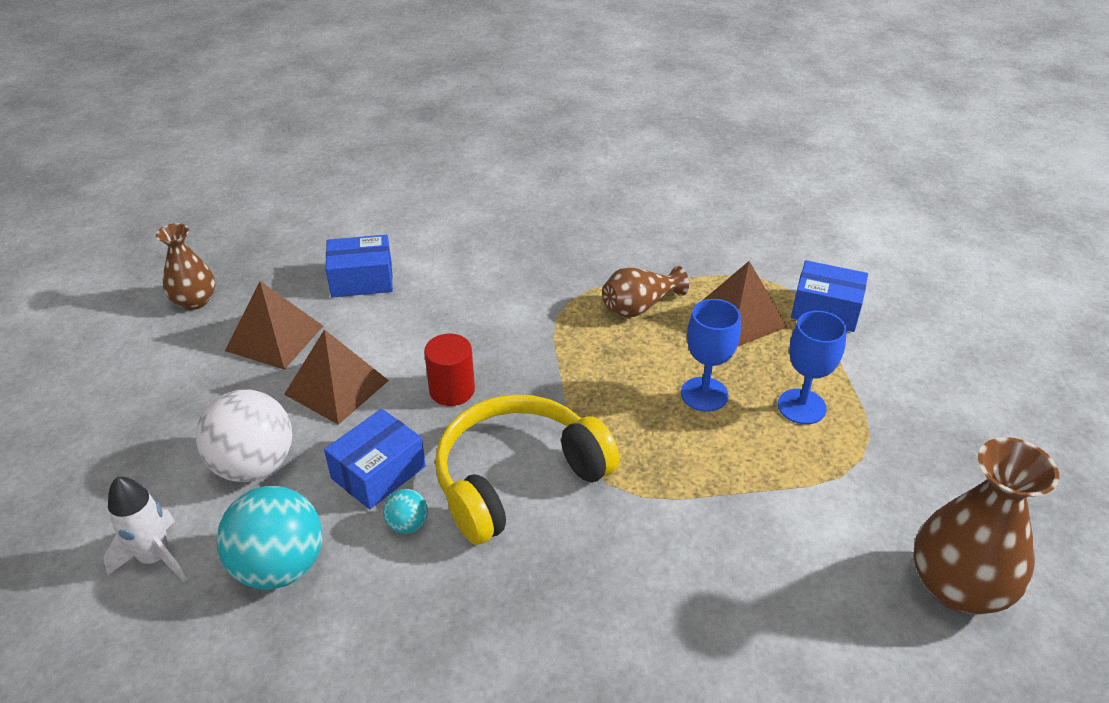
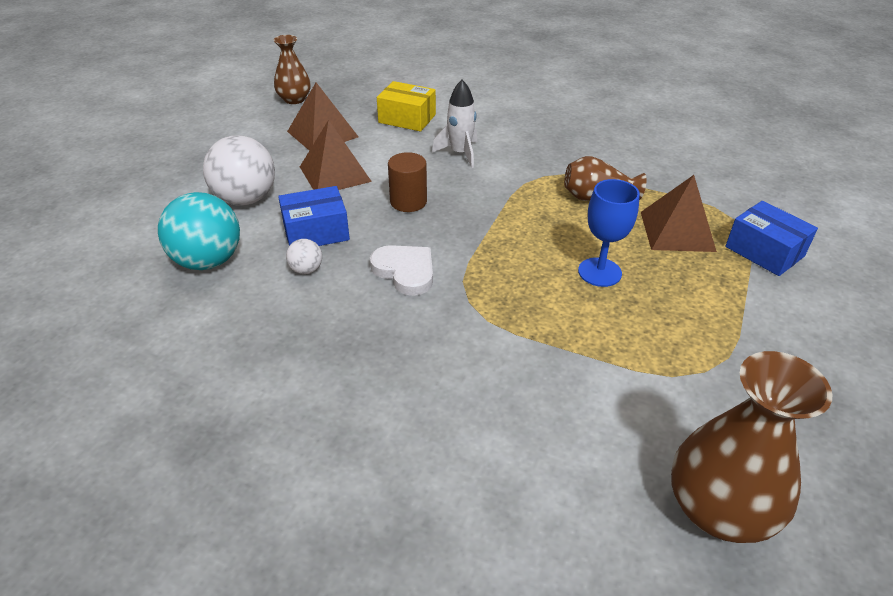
camera: 30 degrees right, 0 degrees up
white rocket [103,477,187,582] -> white rocket moved to [432,80,477,168]
blue box [326,235,393,297] -> yellow box [377,81,436,132]
turquoise ball [383,489,428,534] -> white ball [286,239,322,274]
red cylinder [424,334,475,406] -> brown cylinder [388,152,427,212]
yellow headphones [435,395,620,545] -> white heart [370,245,433,296]
blue goblet [778,311,847,424] -> none

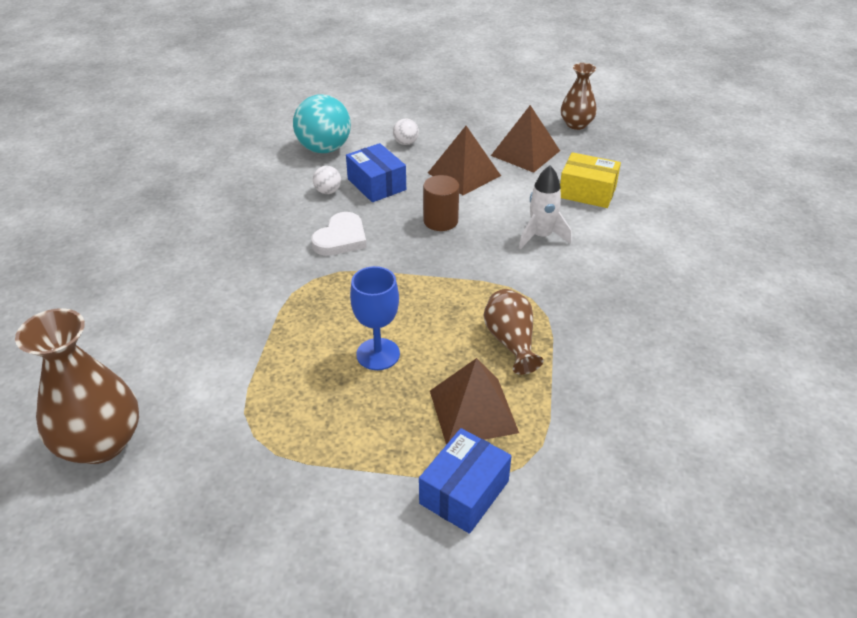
camera: 75 degrees right, 0 degrees up
white ball [203,135,275,206] -> white ball [393,119,419,145], size x0.46
yellow box [377,81,436,132] -> yellow box turned 75 degrees counterclockwise [560,152,621,208]

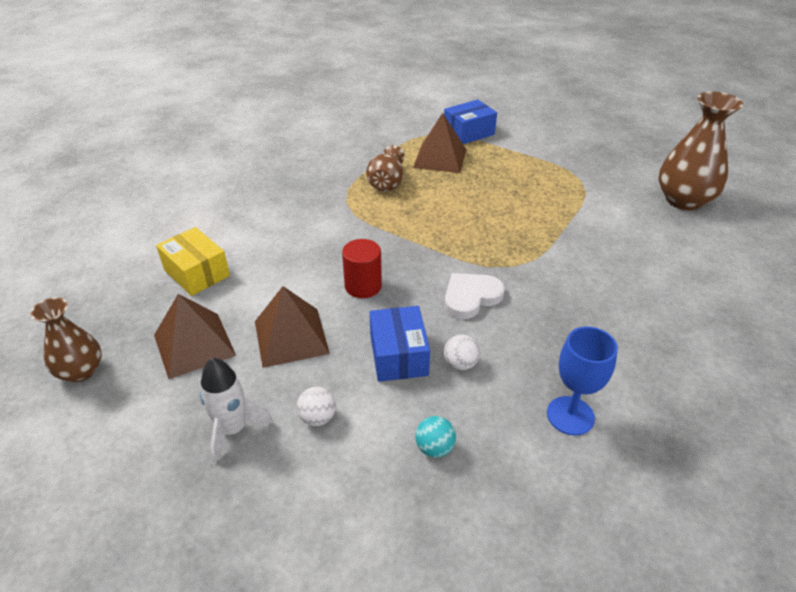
camera: 155 degrees left, 0 degrees up
turquoise ball [293,95,351,153] -> turquoise ball [415,416,456,458], size x0.46
blue goblet [350,266,400,370] -> blue goblet moved to [547,326,618,436]
brown cylinder [423,175,459,231] -> red cylinder [342,239,382,298]
white rocket [519,166,572,249] -> white rocket moved to [200,358,273,463]

